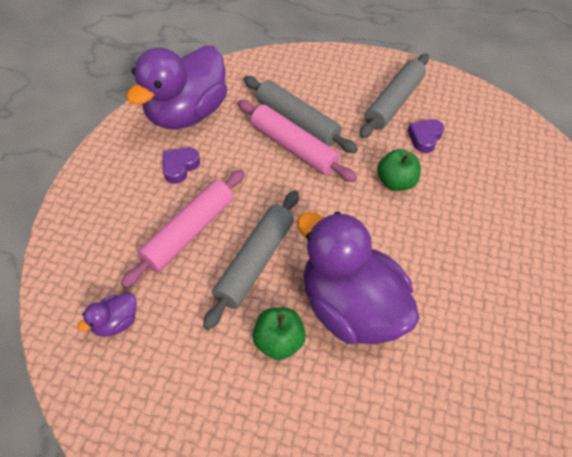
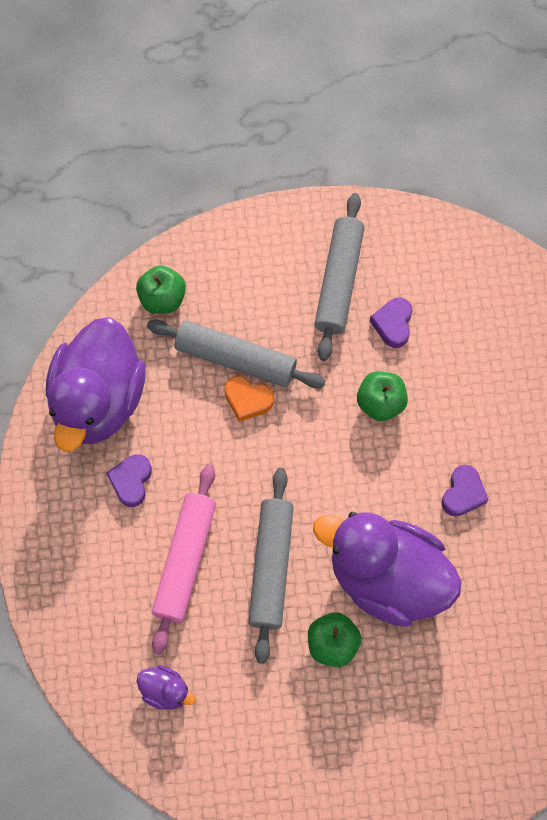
camera: 20 degrees left, 15 degrees up
purple duck [77,293,136,337] -> purple duck turned 90 degrees counterclockwise [136,665,196,710]
pink rolling pin [238,100,357,182] -> orange heart [225,376,274,422]
none -> green apple [136,265,186,314]
none -> purple heart [442,465,488,517]

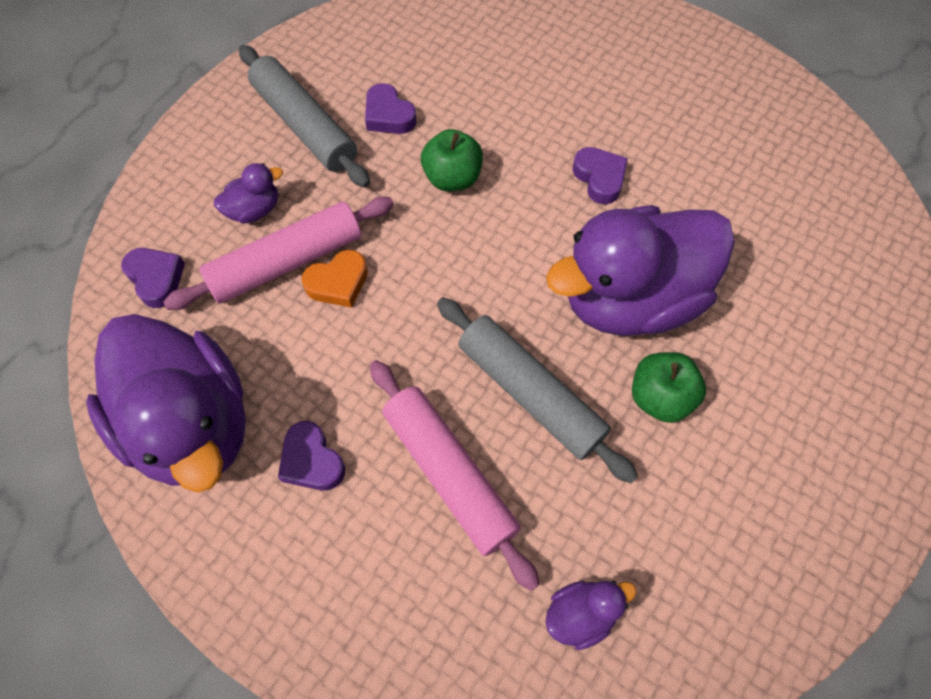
camera: 50 degrees left, 5 degrees down
green apple [136,265,186,314] -> purple heart [121,248,185,308]
grey rolling pin [147,320,325,388] -> pink rolling pin [163,197,394,310]
none -> purple duck [214,163,283,224]

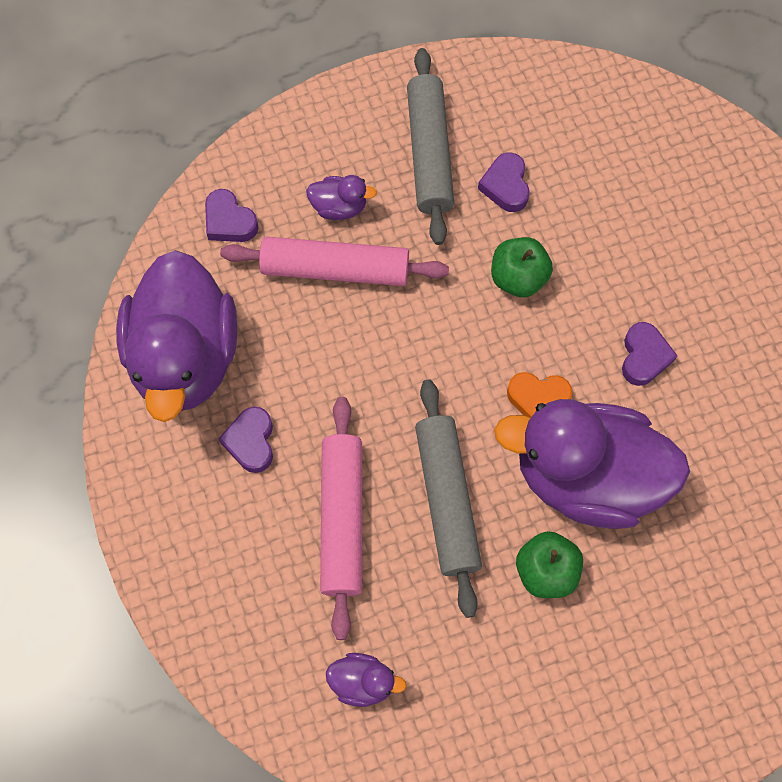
camera: 35 degrees right, 5 degrees up
purple heart [121,248,185,308] -> purple heart turned 135 degrees clockwise [205,189,258,242]
orange heart [301,250,368,308] -> orange heart moved to [507,372,572,418]

